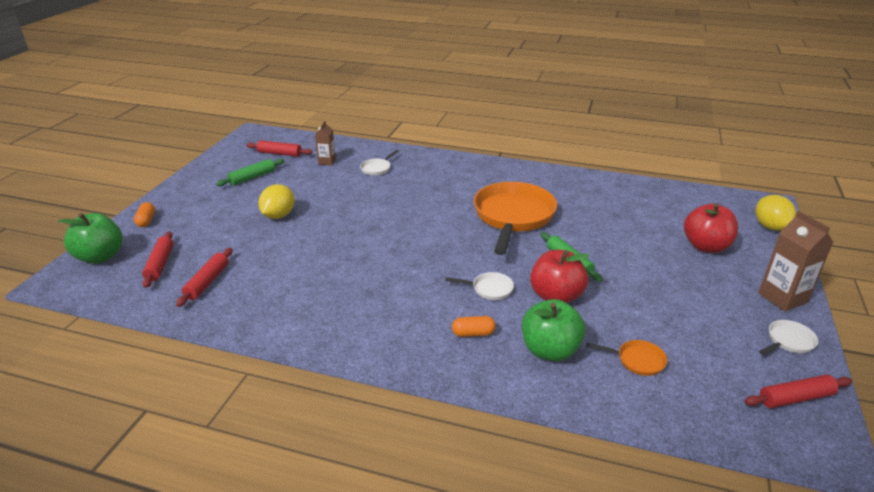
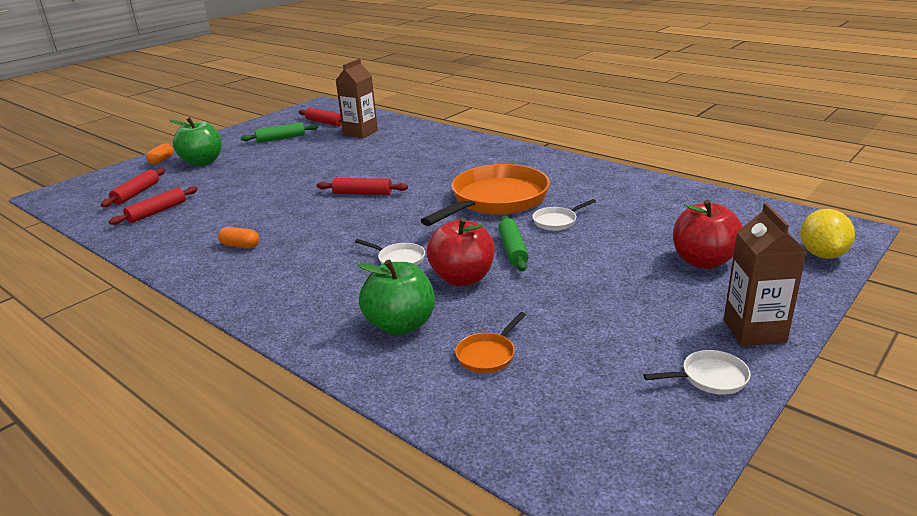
camera: 25 degrees right, 5 degrees down
green apple [59,213,123,264] -> green apple moved to [169,117,222,166]
yellow lemon [258,184,295,219] -> none
brown carton [315,121,336,165] -> brown carton [336,59,378,138], size x1.64
white pan [360,150,399,176] -> white pan moved to [532,199,596,231]
orange capsule [452,316,496,337] -> orange capsule moved to [218,227,259,248]
orange pan [586,340,667,376] -> orange pan turned 90 degrees clockwise [455,312,526,373]
red rolling pin [744,375,852,408] -> red rolling pin moved to [316,178,408,195]

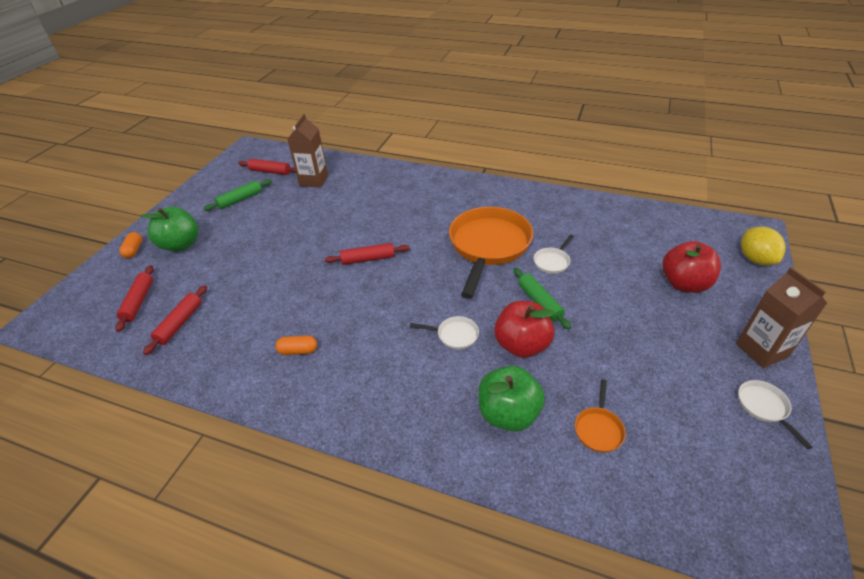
camera: 20 degrees left, 15 degrees up
white pan [643,350,751,395] -> white pan turned 75 degrees counterclockwise [738,380,812,449]

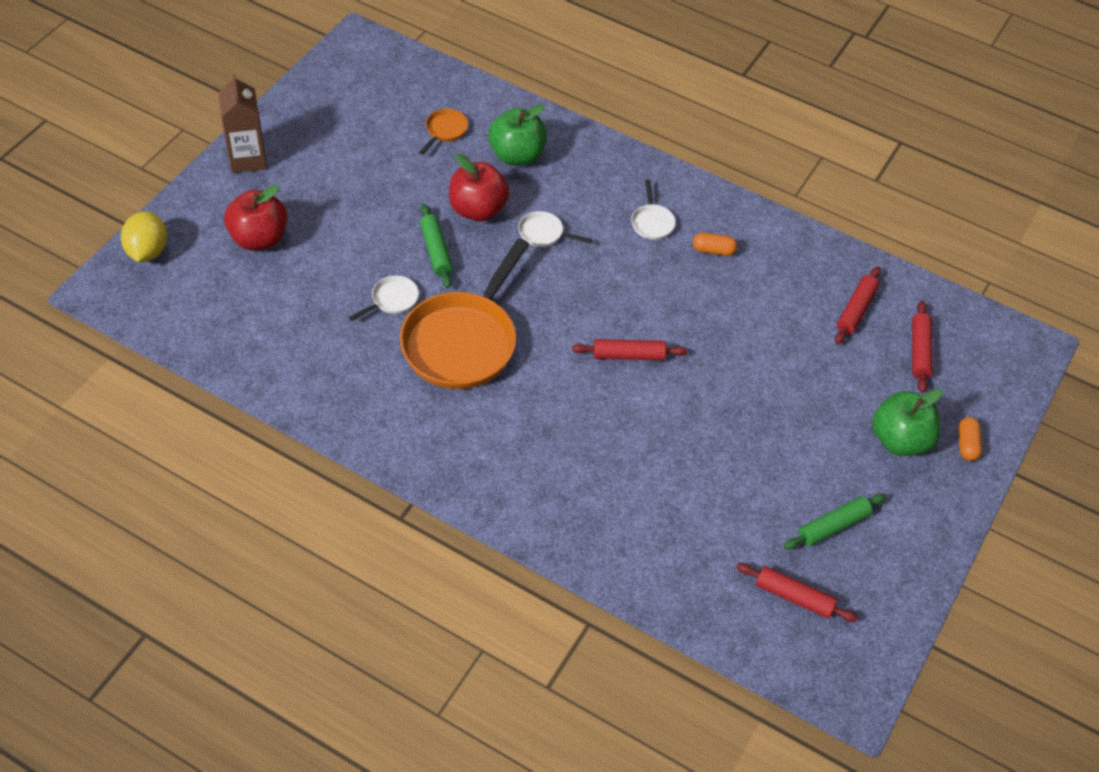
camera: 175 degrees left, 10 degrees up
brown carton [287,114,328,188] -> none
white pan [738,380,812,449] -> white pan moved to [631,179,676,240]

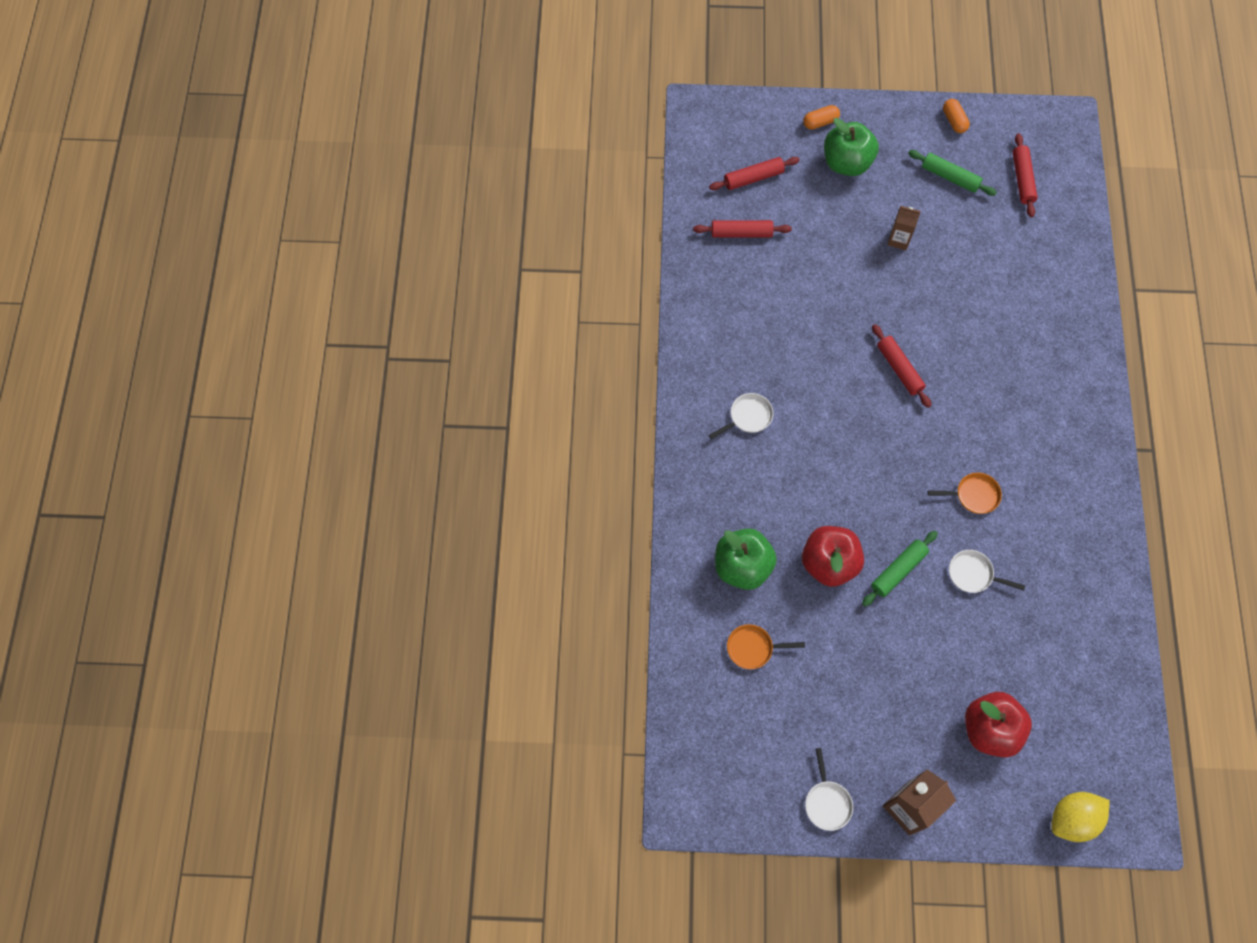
camera: 115 degrees left, 15 degrees up
orange pan [400,238,529,389] -> orange pan [928,472,1002,514], size x0.41
white pan [518,211,592,247] -> white pan moved to [805,748,853,831]
orange capsule [693,233,737,256] -> orange capsule moved to [943,99,970,133]
none -> brown carton [888,206,921,250]

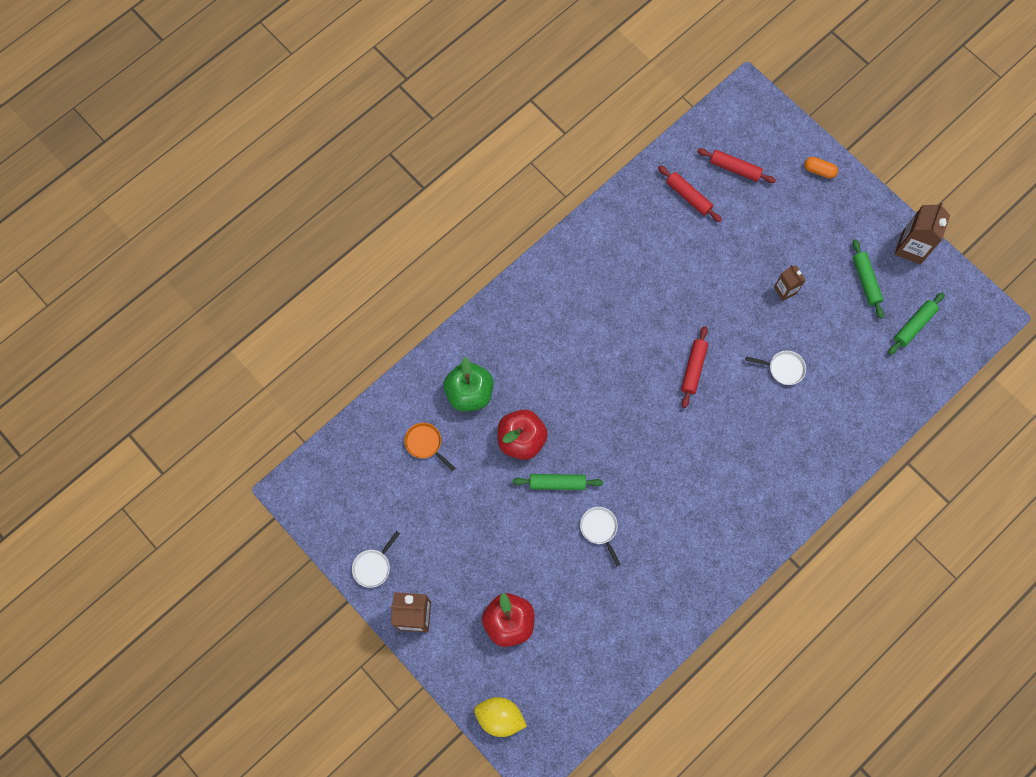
camera: 45 degrees right, 5 degrees up
white pan [709,393,773,439] -> white pan moved to [745,350,806,385]
green apple [824,118,879,176] -> none
orange pan [928,472,1002,514] -> none
orange capsule [943,99,970,133] -> brown carton [894,203,950,264]
red rolling pin [1013,133,1038,217] -> green rolling pin [888,293,945,355]

